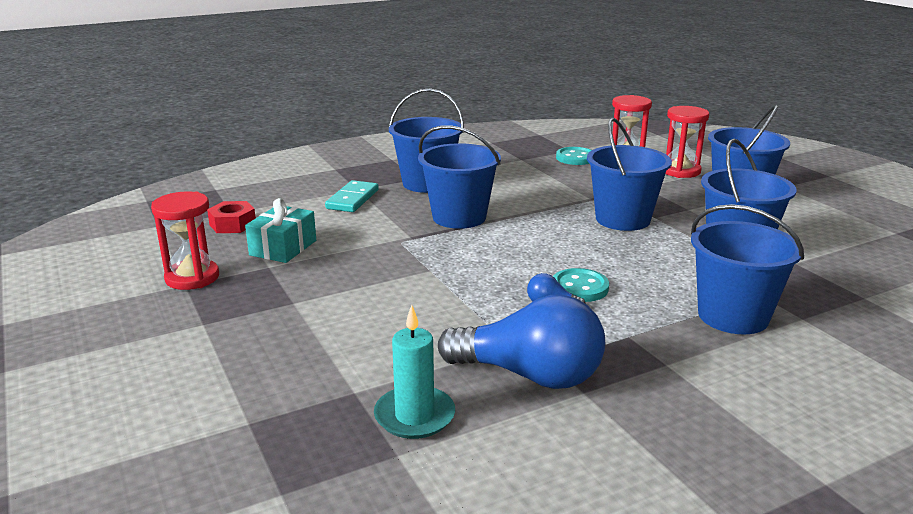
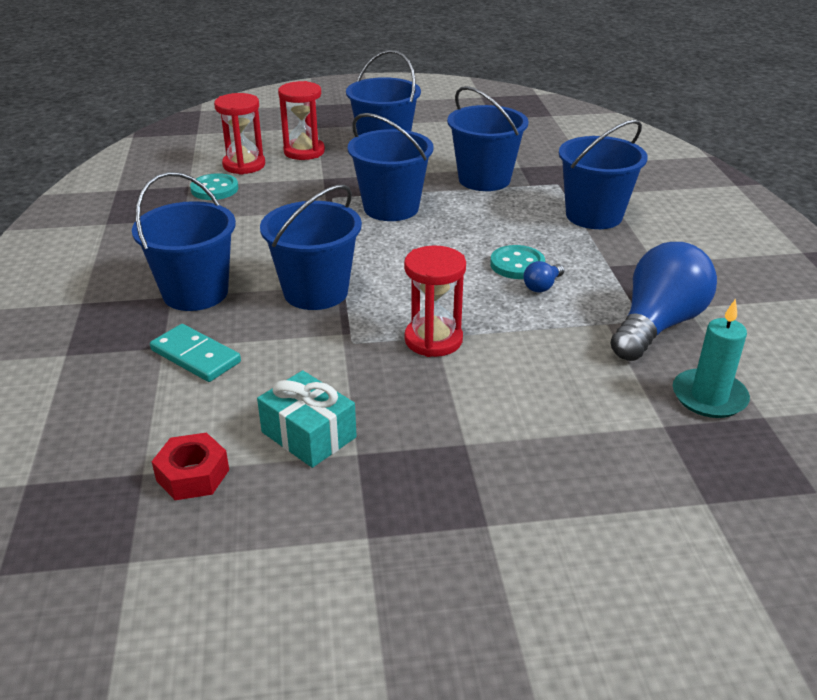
camera: 70 degrees left, 10 degrees up
red hourglass [151,192,219,290] -> red hourglass moved to [404,245,466,357]

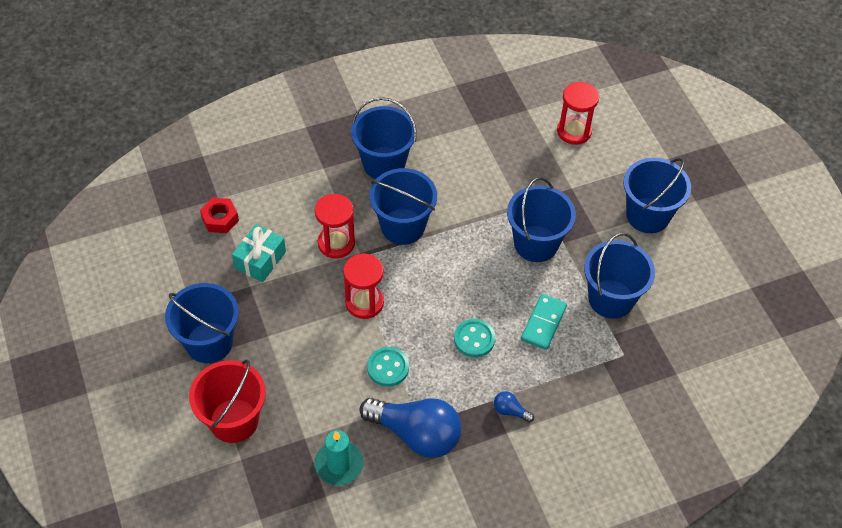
camera: 75 degrees right, 20 degrees up
turquoise domino [150,324,241,382] -> turquoise domino moved to [521,294,567,350]
turquoise button [190,173,238,200] -> turquoise button moved to [367,347,409,387]
red hourglass [278,81,325,160] -> red hourglass moved to [315,194,355,259]
blue light bulb [523,261,564,293] -> blue light bulb moved to [494,391,534,423]
blue bucket [559,119,648,229] -> blue bucket moved to [165,283,239,363]
none -> red bucket [189,360,266,443]

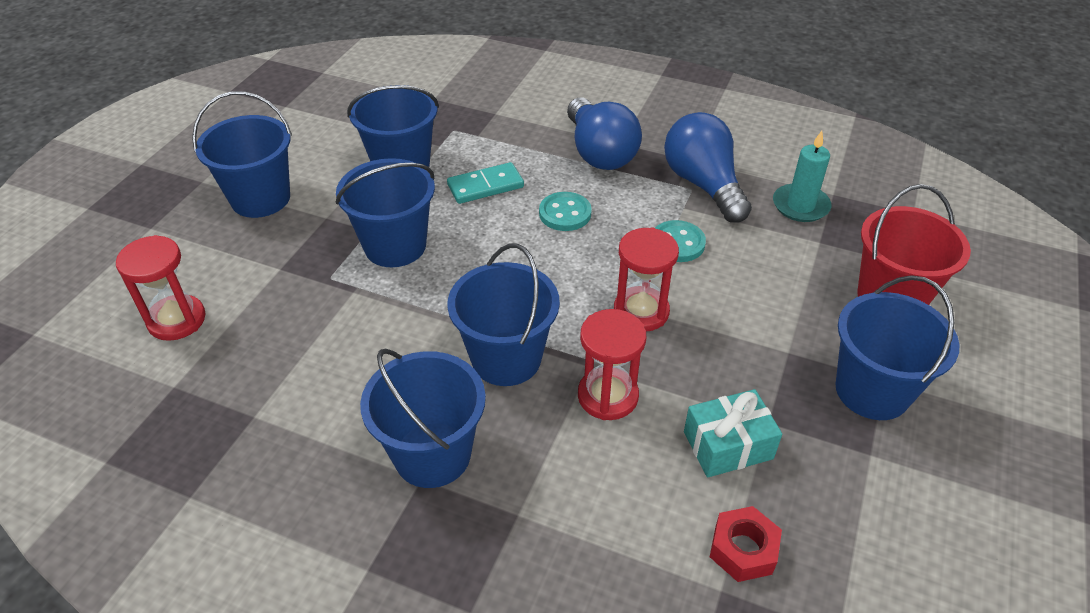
camera: 135 degrees left, 10 degrees down
blue light bulb [494,391,534,423] -> blue light bulb [567,98,642,170], size x2.44

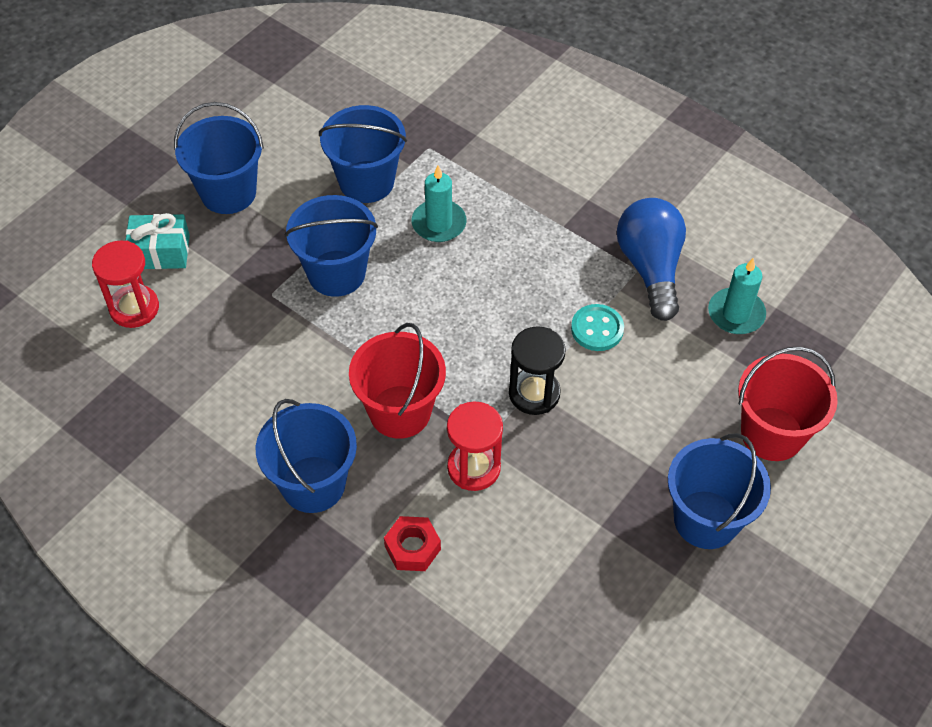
camera: 15 degrees right, 10 degrees up
turquoise domino [447,162,524,204] -> turquoise candle [412,165,467,242]
blue bucket [447,244,560,386] -> red bucket [349,323,446,439]
turquoise button [539,192,592,231] -> none
blue light bulb [567,98,642,170] -> none
red hourglass [614,227,679,332] -> black hourglass [509,326,566,415]
turquoise gift [684,389,782,477] -> turquoise gift moved to [125,213,190,269]
red nut [710,506,782,582] -> red nut moved to [384,516,441,571]

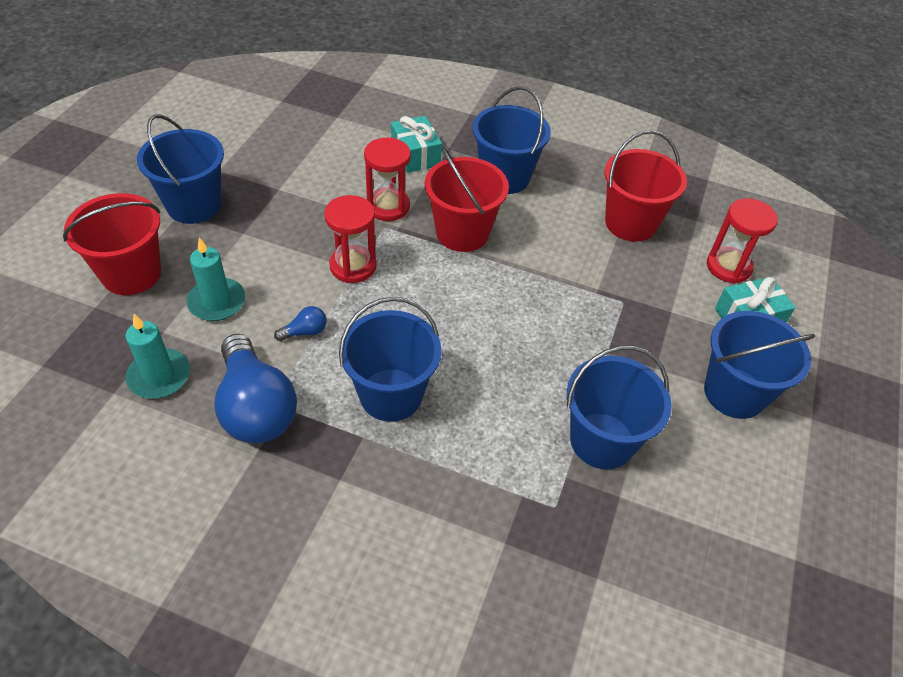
camera: 160 degrees right, 5 degrees down
blue bucket [285,195,378,297] -> blue bucket moved to [339,297,441,422]
red nut [384,516,441,571] -> turquoise gift [391,116,442,173]
turquoise candle [412,165,467,242] -> turquoise candle moved to [186,237,245,321]
black hourglass [509,326,566,415] -> red hourglass [324,195,377,283]
turquoise button [571,304,624,351] -> blue light bulb [274,306,327,341]
none -> red bucket [604,130,687,242]

